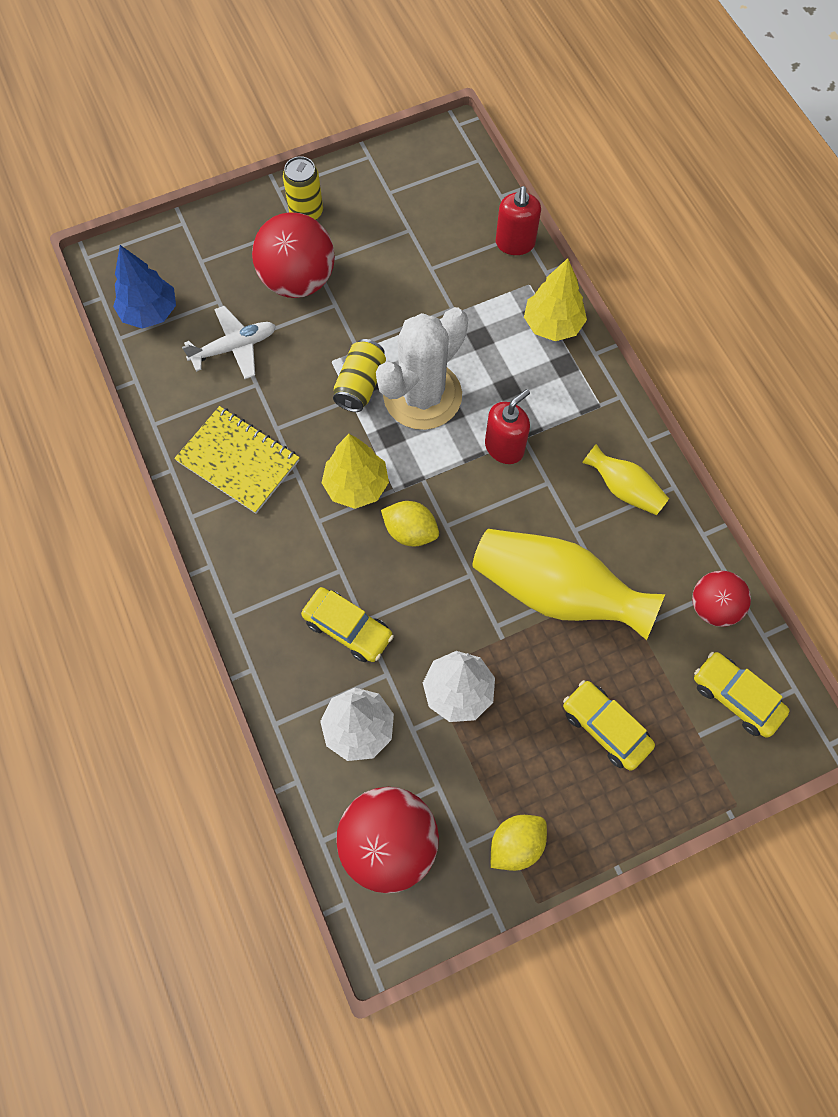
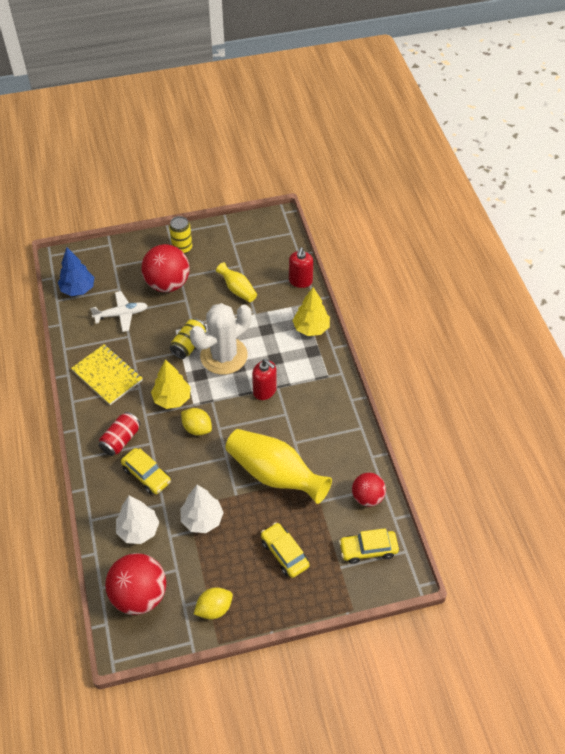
camera: 10 degrees right, 15 degrees down
red soap dispenser [485,389,530,464] -> red soap dispenser turned 75 degrees clockwise [252,359,277,400]
yellow vase [582,444,669,515] -> yellow vase moved to [216,262,257,302]
yellow car [694,652,789,738] -> yellow car turned 60 degrees counterclockwise [339,528,399,564]
none -> red can [99,412,140,456]

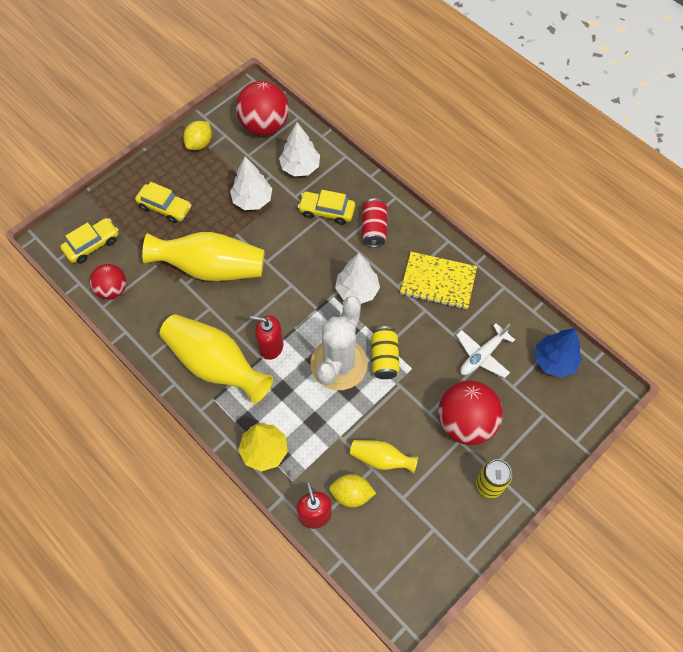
camera: 150 degrees right, 10 degrees up
yellow tree [151,359,191,409] -> white tree [335,253,380,304]
yellow lemon [181,408,212,436] -> yellow lemon moved to [329,474,376,507]
none -> yellow vase [160,314,273,404]

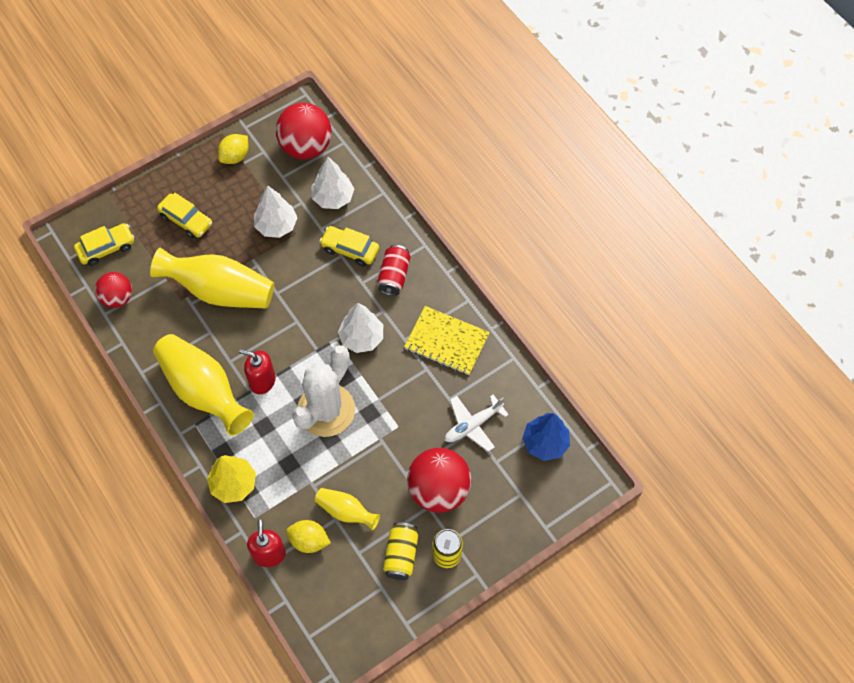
camera: 10 degrees right, 0 degrees up
yellow can [371,326,400,379] -> yellow can moved to [383,522,418,580]

